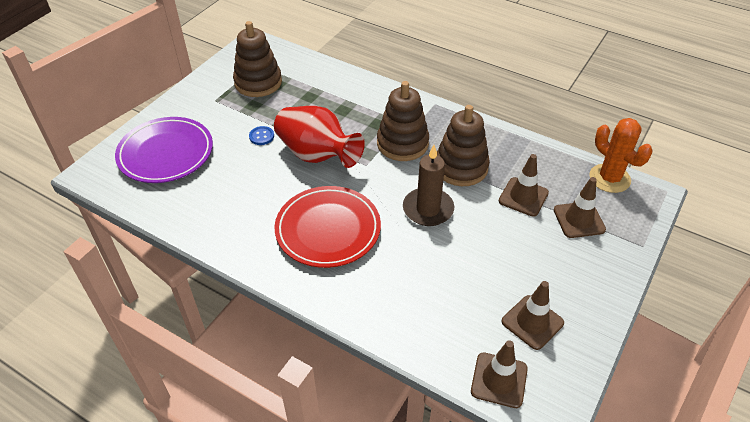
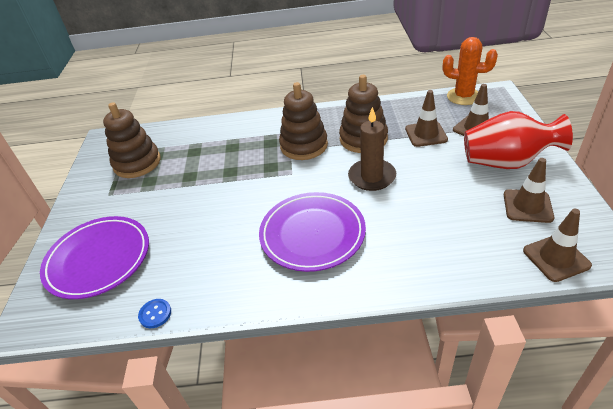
camera: 30 degrees left, 5 degrees down
blue button [249,126,274,145] -> blue button moved to [138,299,171,328]
red vase [274,106,365,168] -> red vase moved to [464,111,573,169]
red plate [274,186,381,268] -> purple plate [259,192,366,272]

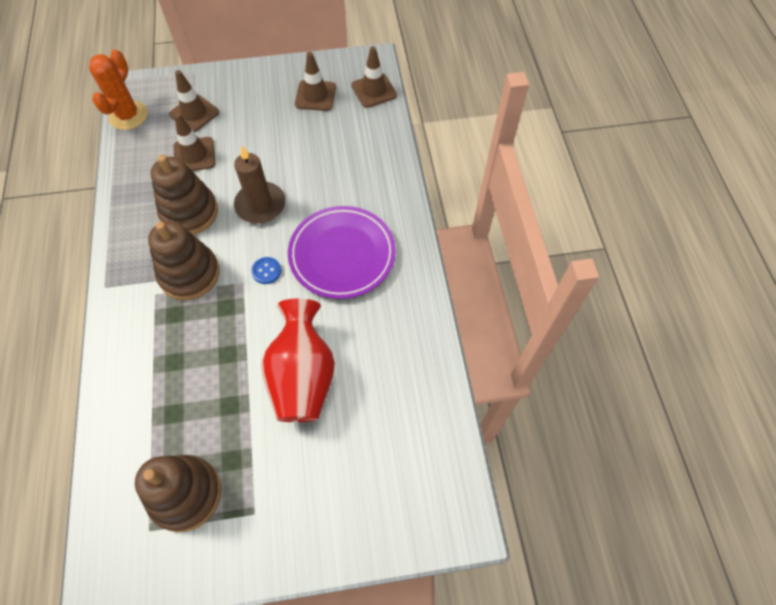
camera: 100 degrees left, 20 degrees up
purple plate [40,216,149,299] -> none
blue button [138,299,171,328] -> blue button moved to [251,257,281,284]
red vase [464,111,573,169] -> red vase moved to [261,298,335,422]

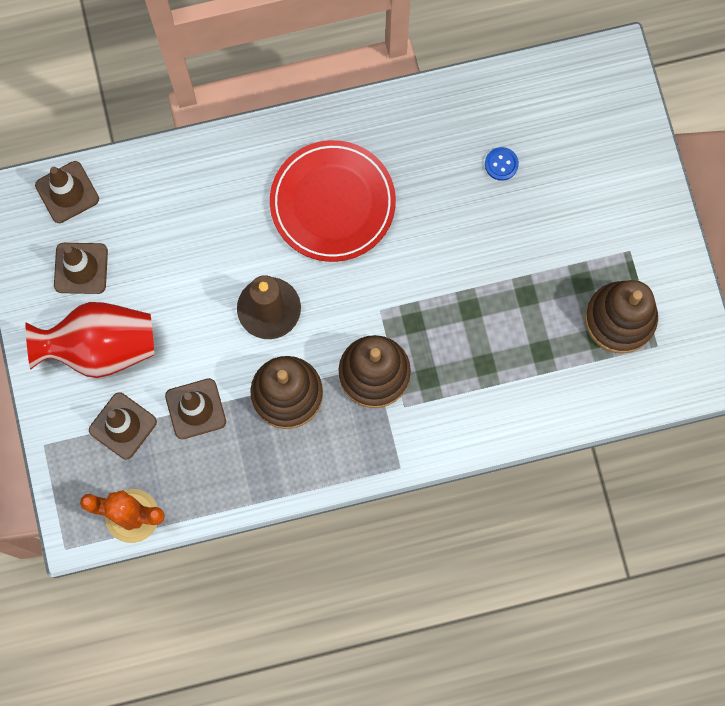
camera: 95 degrees left, 15 degrees up
blue button [251,257,281,284] -> blue button moved to [485,147,519,181]
red vase [261,298,335,422] -> red vase moved to [26,302,154,378]
purple plate [288,206,396,299] -> red plate [270,140,396,262]

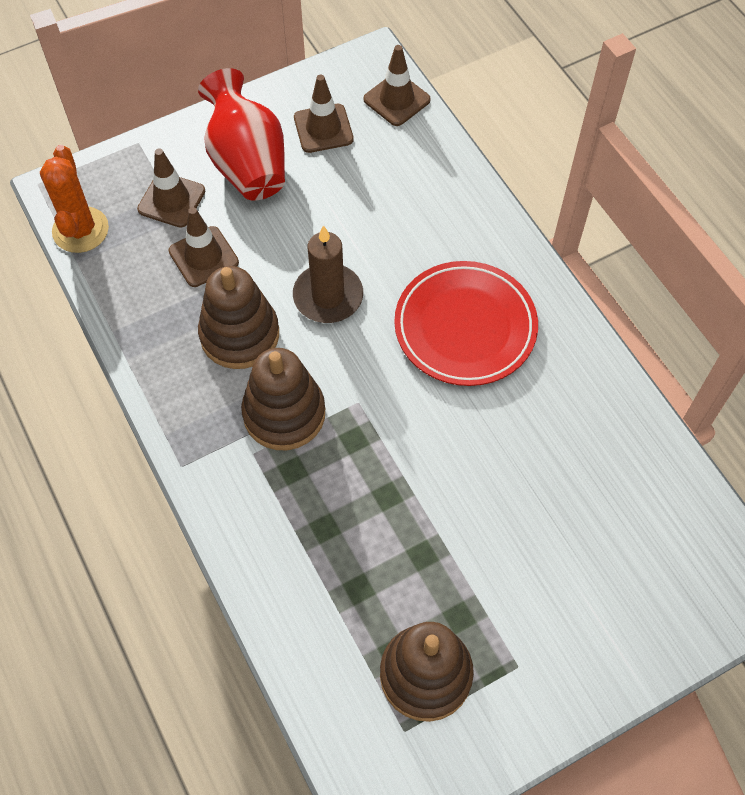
camera: 75 degrees right, 15 degrees down
blue button [485,147,519,181] -> none

